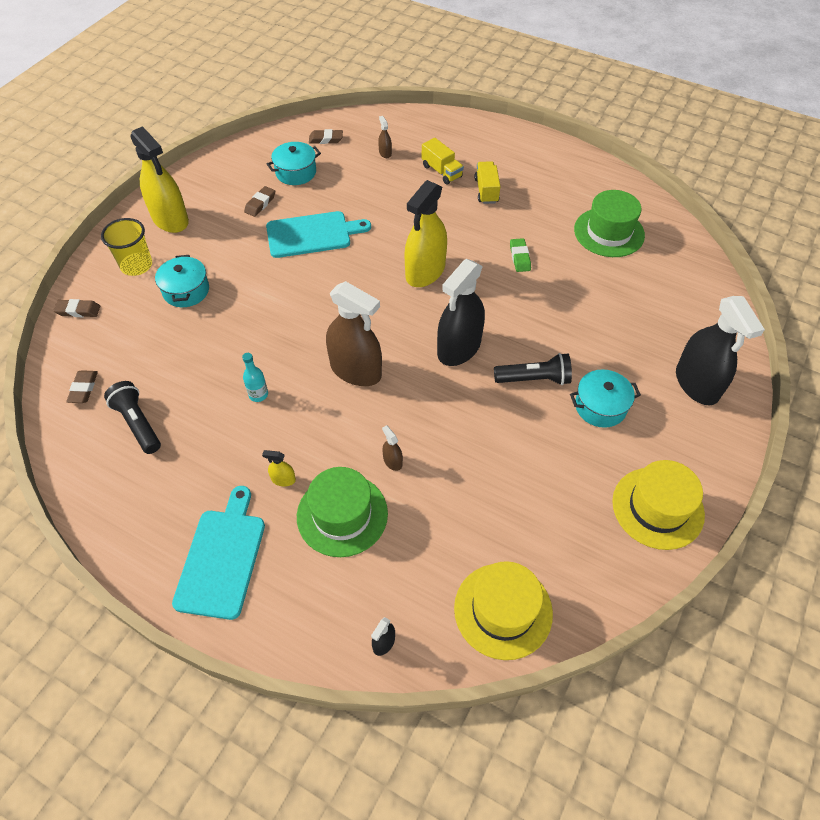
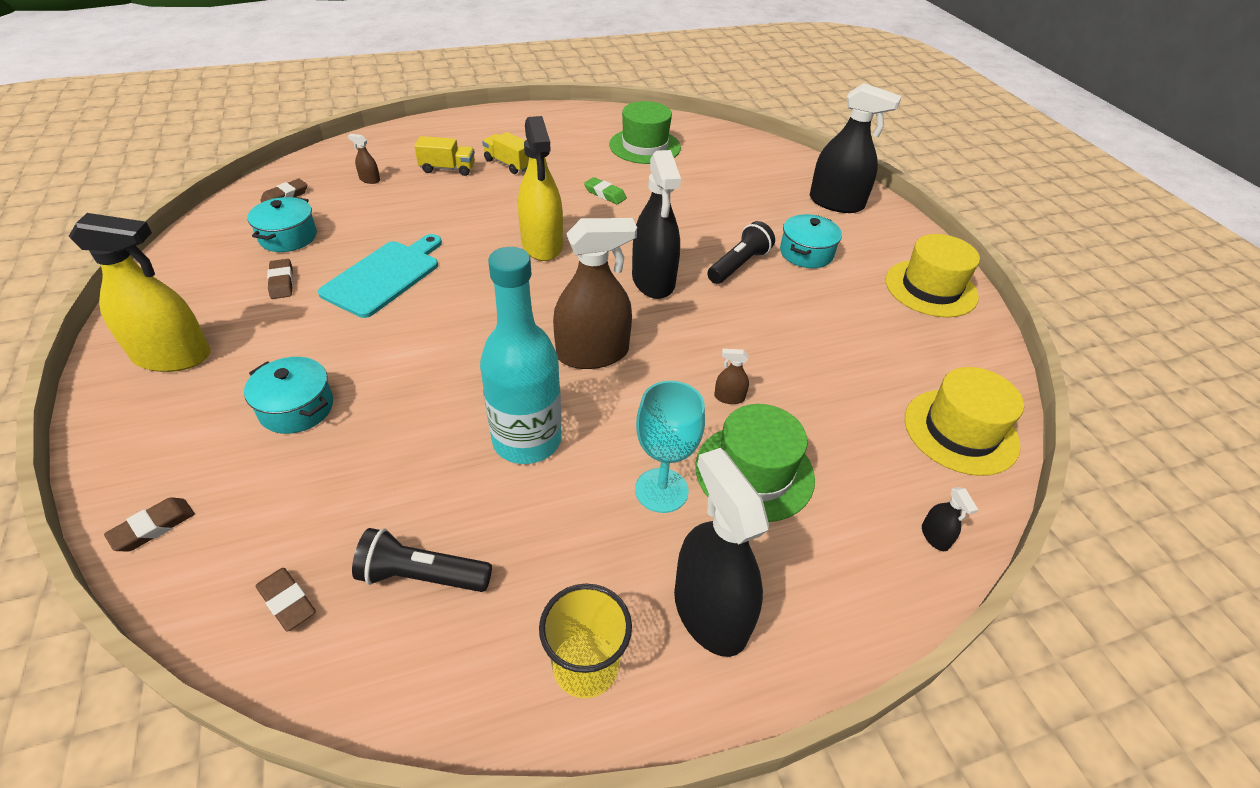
camera: 50 degrees left, 10 degrees down
yellow cup [101,218,152,276] -> yellow cup moved to [539,584,632,698]
turquoise cutting board [172,486,265,620] -> black spray bottle [674,448,769,657]
turquoise bottle [242,353,268,402] -> turquoise bottle [480,247,562,464], size x2.47
yellow spray bottle [262,450,296,486] -> turquoise goblet [635,381,705,513]

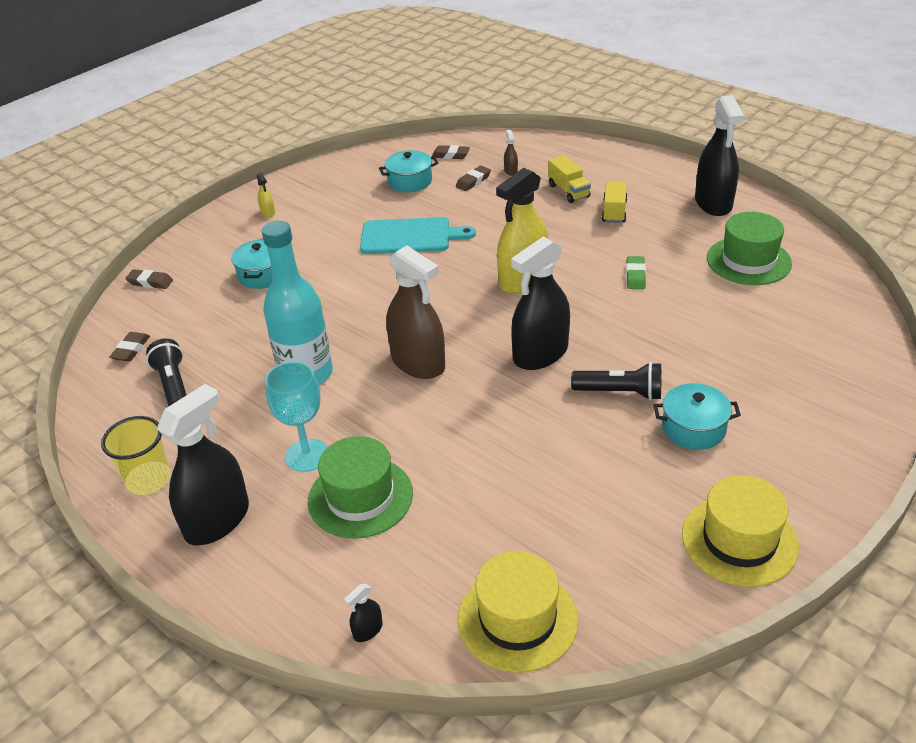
camera: 65 degrees right, 5 degrees down
yellow spray bottle [69,213,211,372] -> yellow spray bottle [257,173,275,217], size x0.40
brown eraser [267,259,293,299] -> brown eraser moved to [456,166,491,191]
brown spray bottle [714,349,749,404] -> none
black spray bottle [810,83,902,213] -> black spray bottle moved to [695,95,744,216]

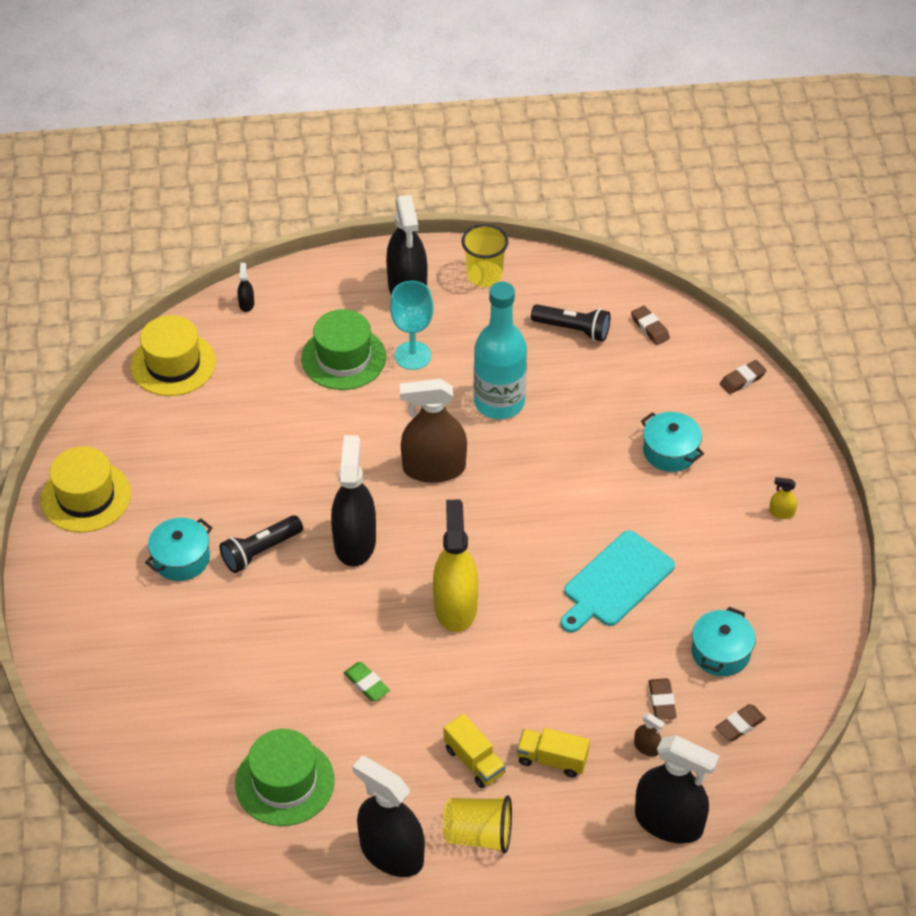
camera: 130 degrees right, 10 degrees up
none -> yellow cup [443,795,512,854]
none -> black spray bottle [635,735,720,844]

